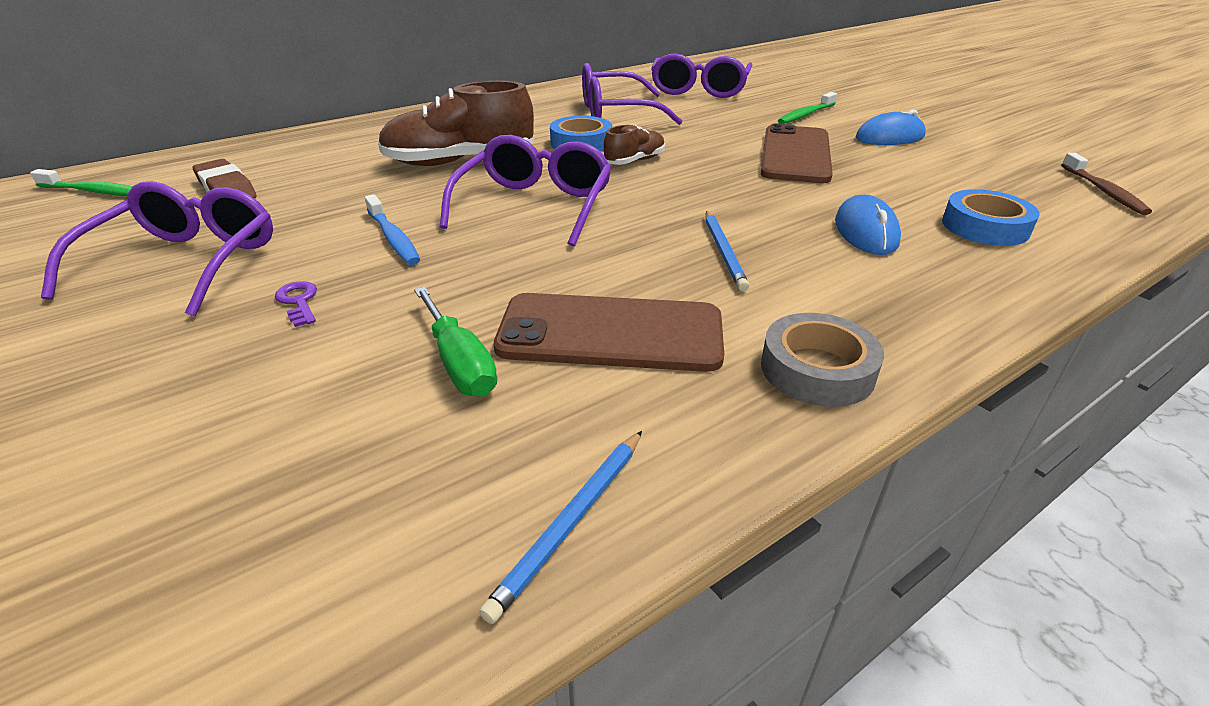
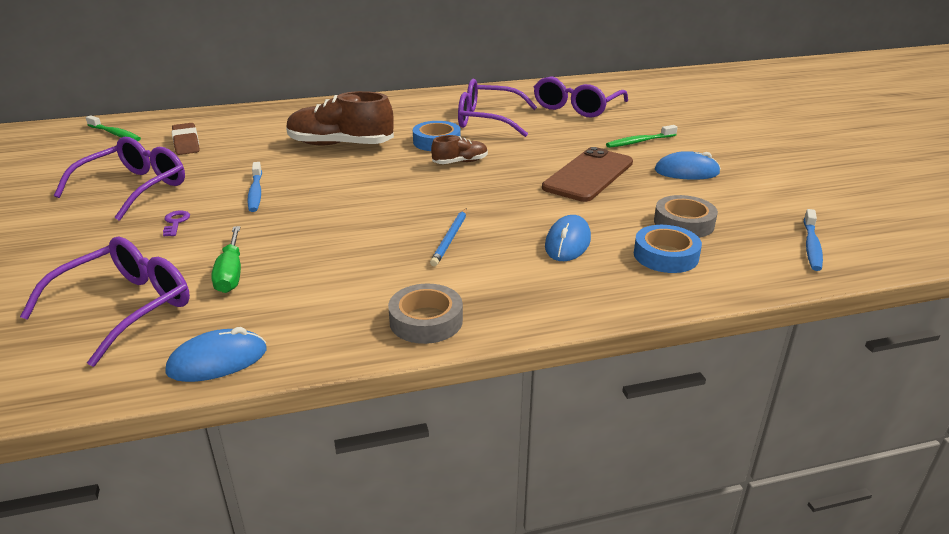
camera: 20 degrees right, 5 degrees down
purple glasses [440,135,612,246] -> purple glasses moved to [20,237,190,367]
blue pencil [479,431,642,624] -> blue mouse [166,327,267,382]
brown phone [494,293,724,372] -> none
brown toothbrush [1062,153,1152,215] -> blue toothbrush [804,209,823,271]
none -> grey tape [654,195,718,238]

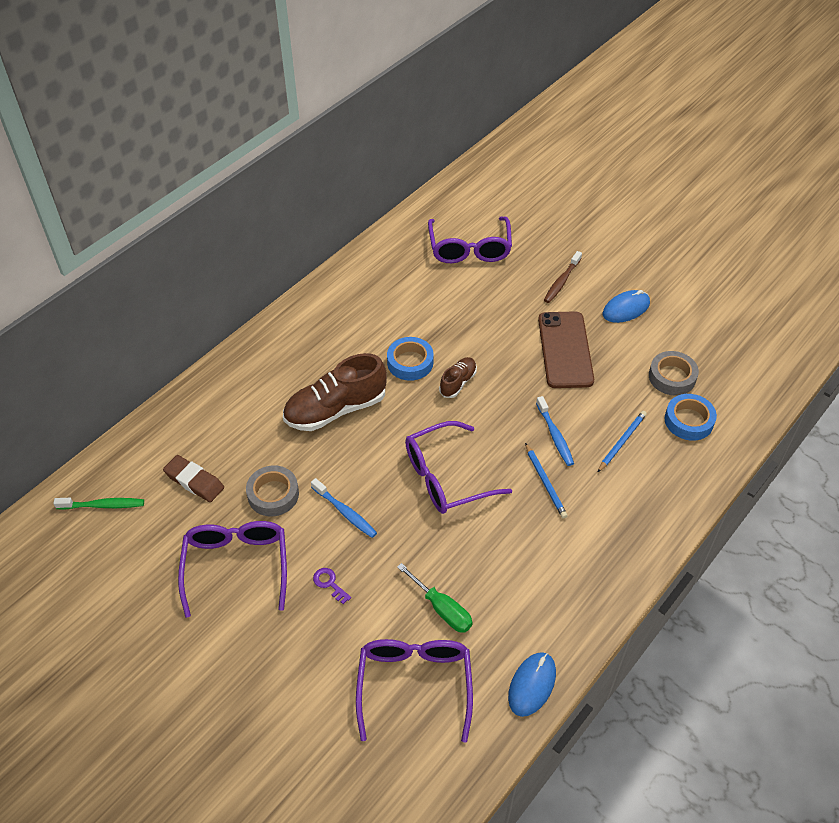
camera: 35 degrees left, 20 degrees up
grey tape [388,284,463,344] -> grey tape moved to [246,465,299,516]
purple glasses [458,79,537,137] -> purple glasses moved to [405,421,512,514]
blue mouse [545,215,591,261] -> blue pencil [598,411,647,472]
green toothbrush [606,125,678,148] -> brown toothbrush [544,251,582,303]
blue toothbrush [804,209,823,271] -> blue toothbrush moved to [536,396,574,466]

